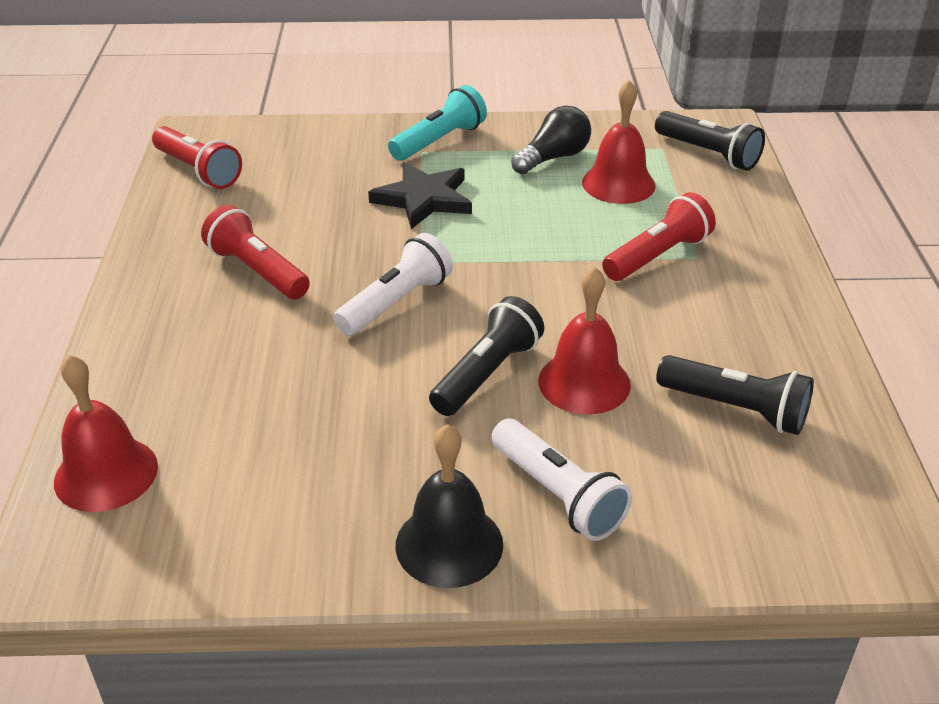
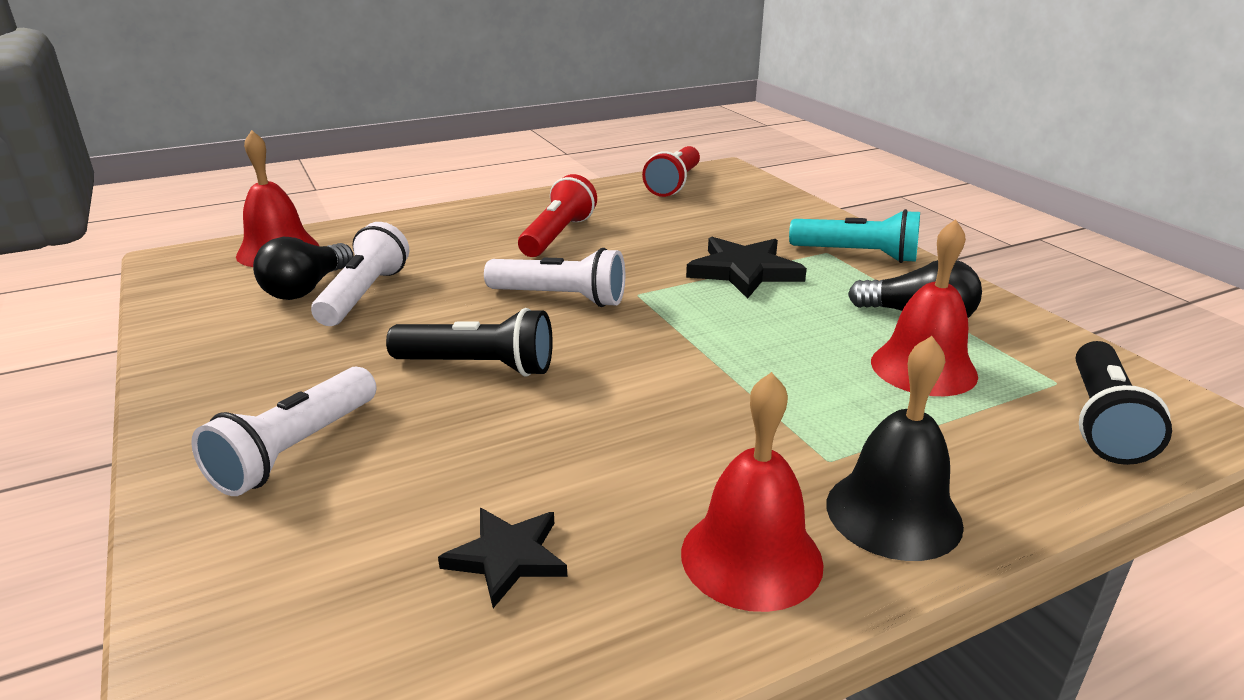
camera: 65 degrees right, 10 degrees down
black bell [396,424,503,588] -> black bell moved to [826,336,964,561]
red bell [538,267,631,414] -> red bell moved to [681,372,824,612]
red flashlight [602,192,716,281] -> none
black flashlight [656,355,814,435] -> black star [438,508,567,608]
none -> black light bulb [253,237,354,300]
none -> white flashlight [311,222,409,326]

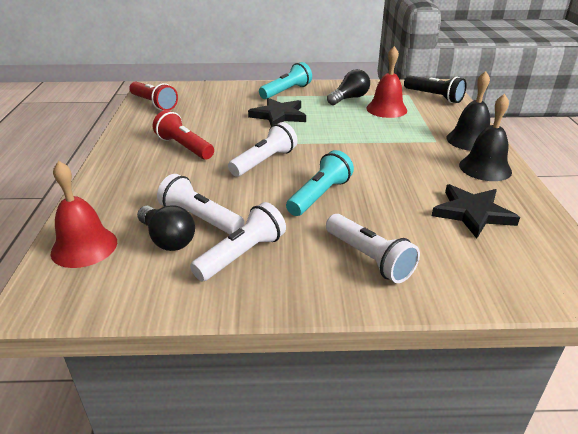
camera: 65 degrees left, 5 degrees up
black flashlight [386,308,553,377] -> turquoise flashlight [286,150,354,216]
black star [438,508,567,608] -> black star [432,184,520,239], size x1.56
red bell [681,372,824,612] -> black bell [459,94,512,181]
none -> white flashlight [190,202,286,281]

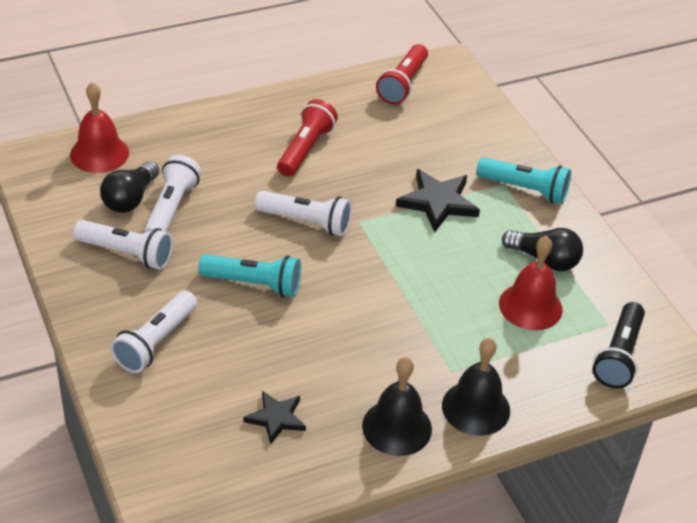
camera: 65 degrees right, 10 degrees up
black star [432,184,520,239] -> black star [243,391,306,445], size x0.64

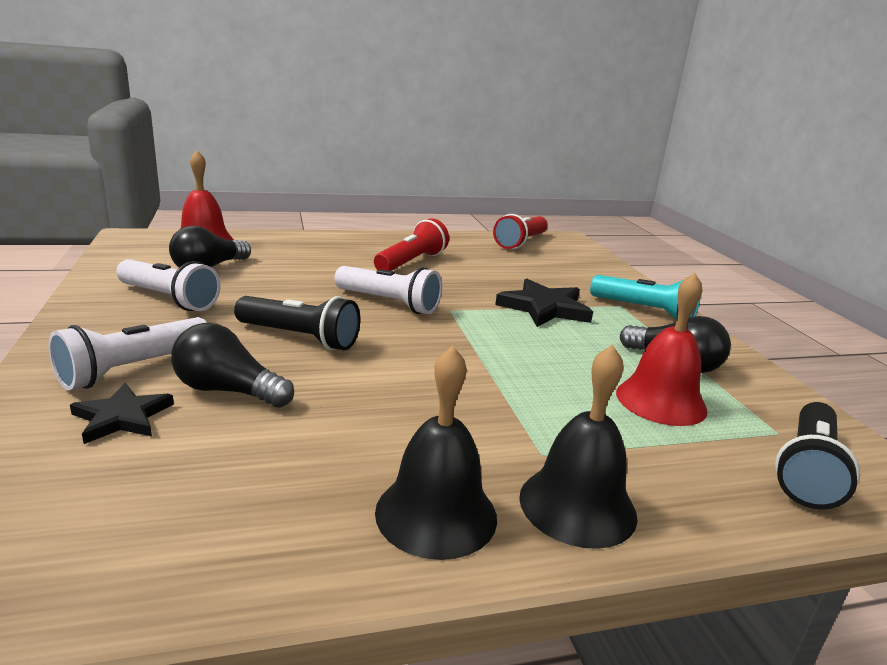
camera: 10 degrees right, 20 degrees down
white flashlight [144,155,201,233] -> none
turquoise flashlight [198,254,301,297] -> black flashlight [234,296,360,350]
black star [243,391,306,445] -> black star moved to [70,383,174,444]
none -> black light bulb [171,323,294,408]

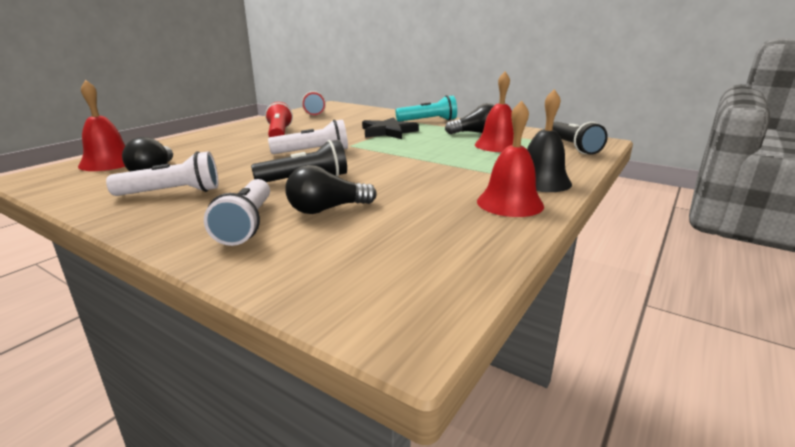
camera: 40 degrees left, 0 degrees up
black star [70,383,174,444] -> none
black bell [375,346,497,560] -> red bell [477,100,544,217]

